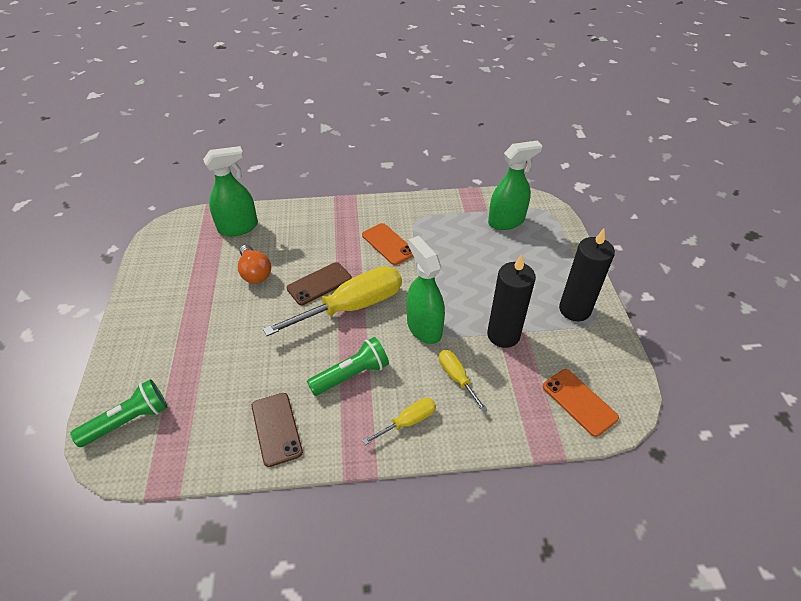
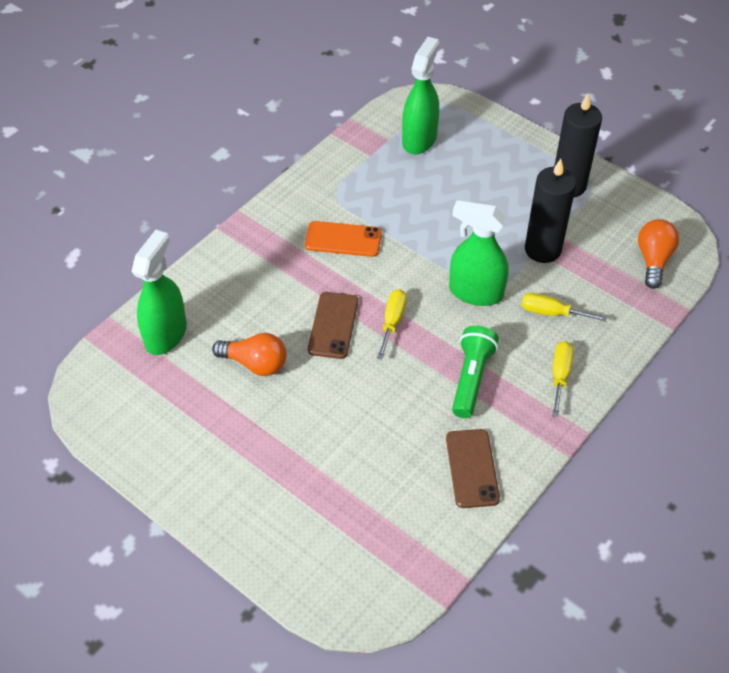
camera: 45 degrees left, 5 degrees up
green flashlight [70,379,167,447] -> none
brown phone [252,393,303,467] -> brown phone turned 60 degrees clockwise [446,429,500,508]
yellow screwdriver [263,266,402,336] -> yellow screwdriver [377,289,407,360], size x0.48
orange phone [543,369,619,437] -> orange light bulb [638,219,679,289]

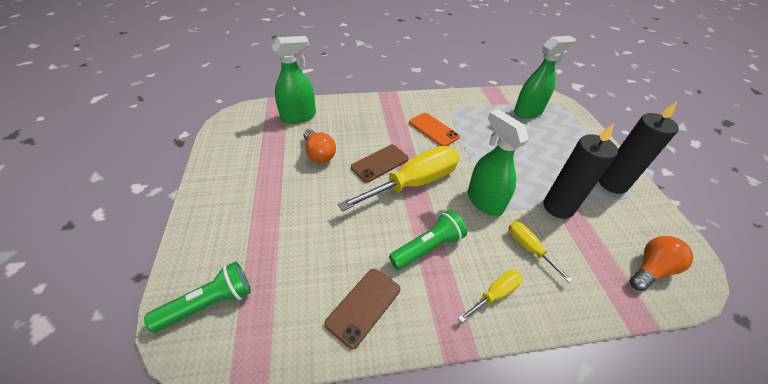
camera: 40 degrees right, 5 degrees down
yellow screwdriver [377,289,407,360] -> yellow screwdriver [338,146,460,211], size x2.08
none -> green flashlight [144,261,251,333]

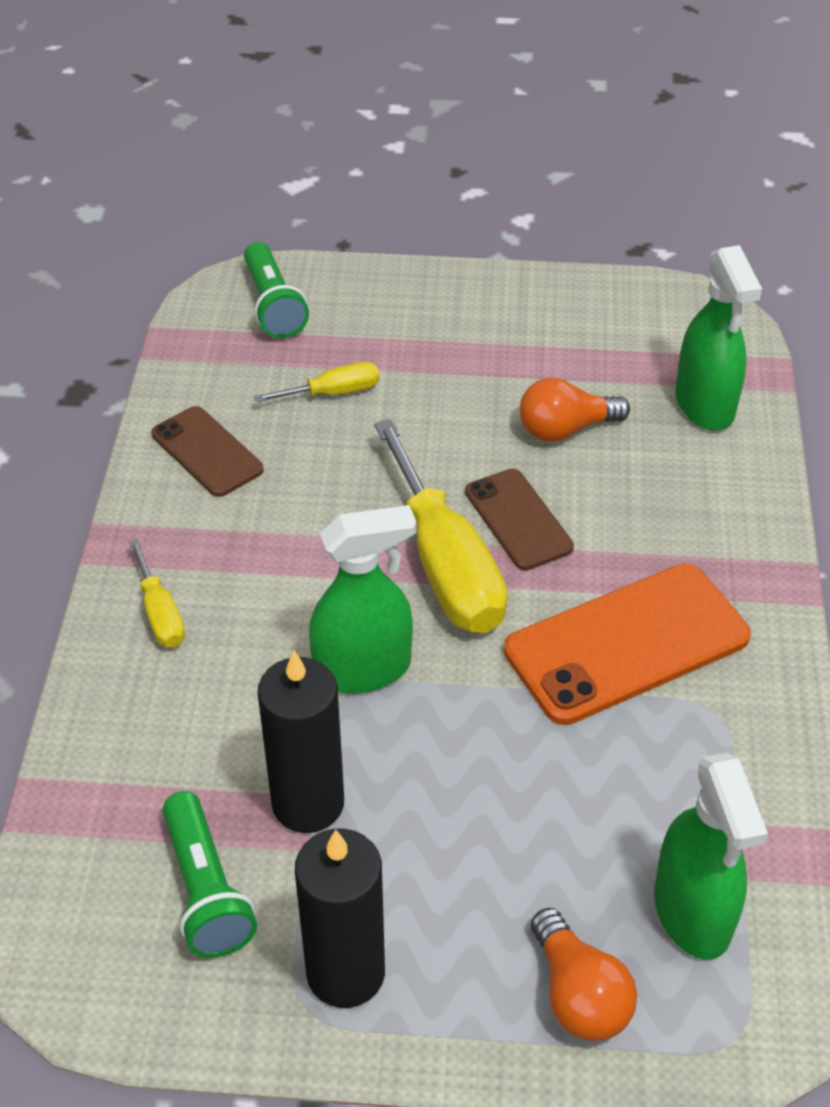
camera: 105 degrees right, 0 degrees up
green flashlight [389,210,467,270] -> green flashlight moved to [163,791,257,958]
orange phone [409,113,460,146] -> orange phone [504,563,751,725], size x1.72
yellow screwdriver [509,222,573,283] -> yellow screwdriver moved to [254,362,379,403]
orange light bulb [630,236,693,291] -> orange light bulb moved to [531,908,637,1041]

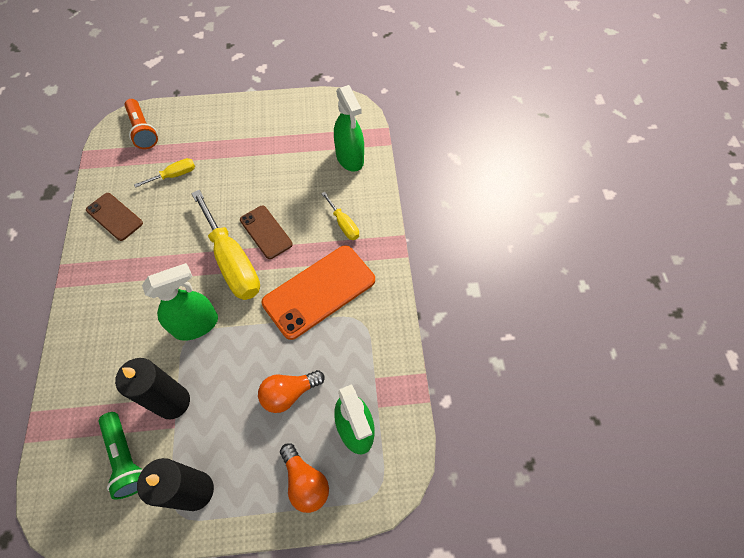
camera: 10 degrees left, 15 degrees up
yellow screwdriver [129,539,185,648] -> yellow screwdriver moved to [321,192,359,240]
green flashlight [244,242,309,338] -> orange flashlight [124,99,158,149]
orange light bulb [520,378,630,442] -> orange light bulb moved to [258,370,325,413]

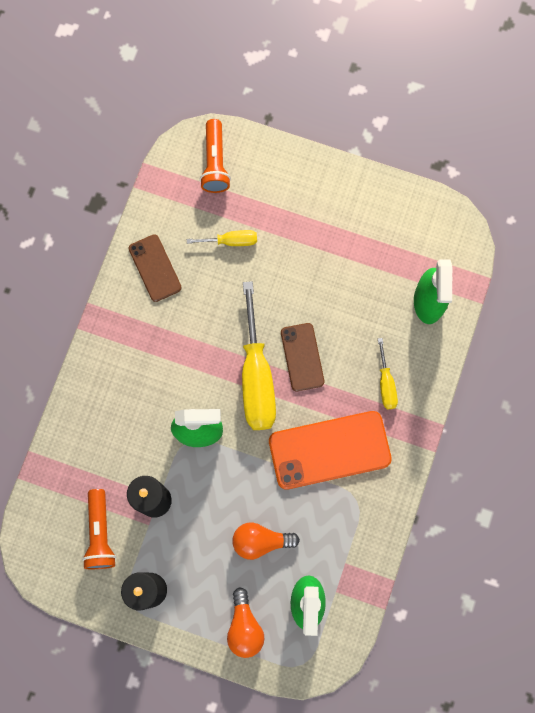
camera: 25 degrees right, 15 degrees up
green flashlight [98,412,143,500] -> orange flashlight [82,489,116,569]

